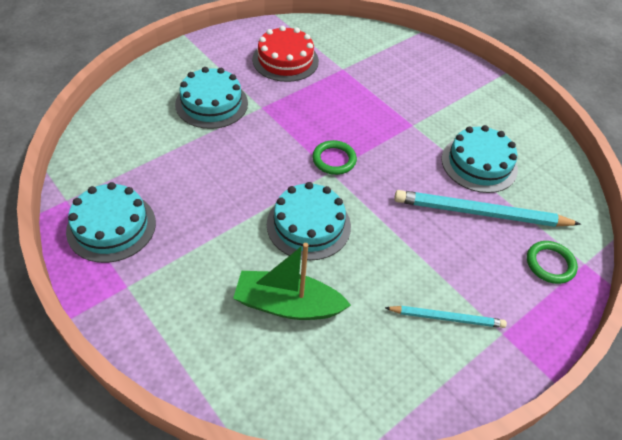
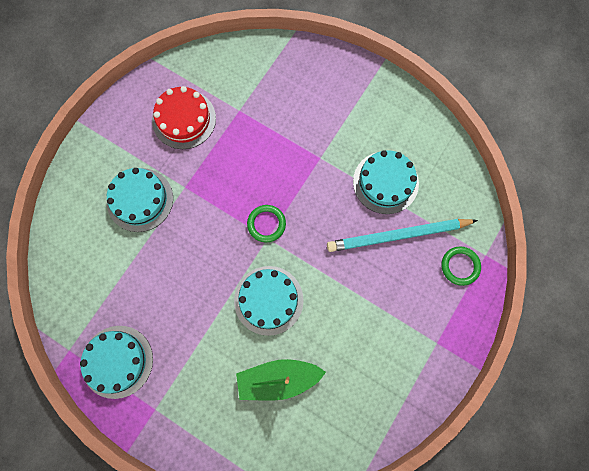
camera: 15 degrees left, 25 degrees up
turquoise pencil [385,306,507,328] -> none

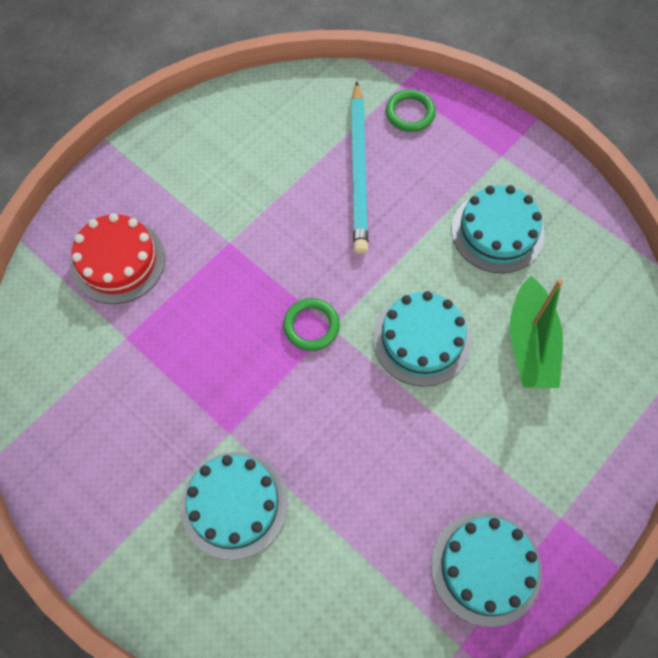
camera: 80 degrees left, 10 degrees down
red cake [152,86,216,149] -> red cake moved to [70,213,165,304]
turquoise cake [353,150,419,214] -> turquoise cake moved to [451,185,544,273]

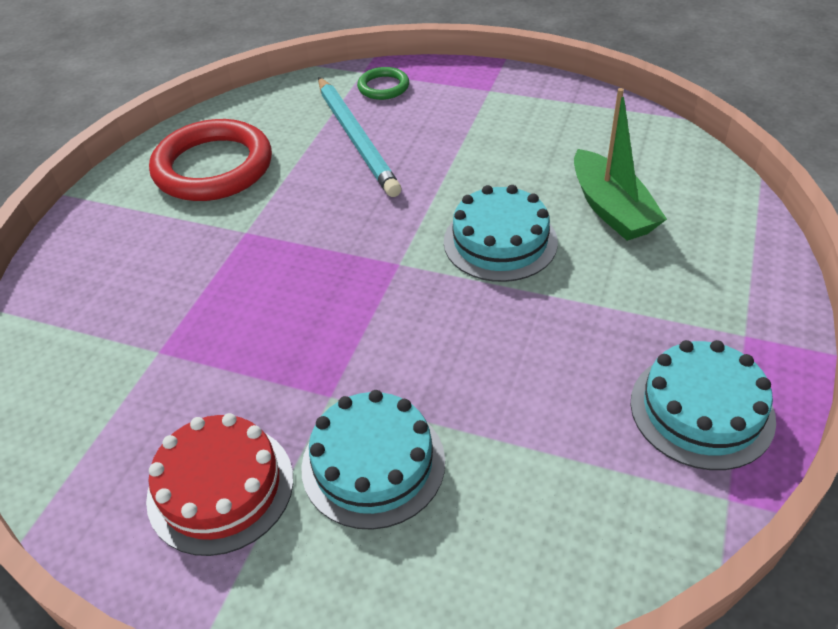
camera: 20 degrees left, 20 degrees down
red cake [70,213,165,304] -> red cake moved to [146,413,293,556]
green ring [283,298,340,351] -> none
turquoise cake [451,185,544,273] -> none
none -> red ring [149,119,272,201]

